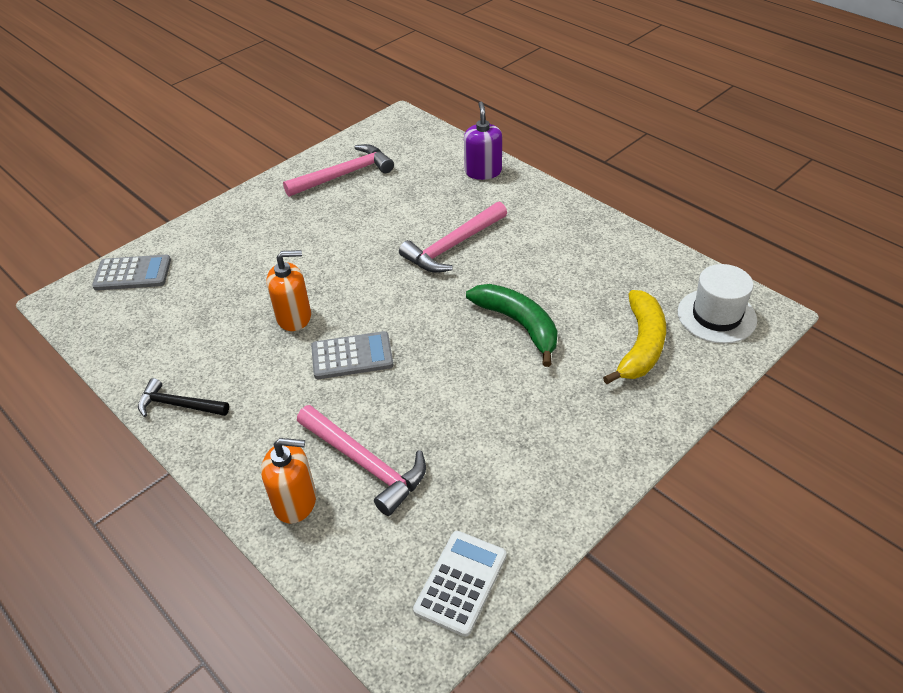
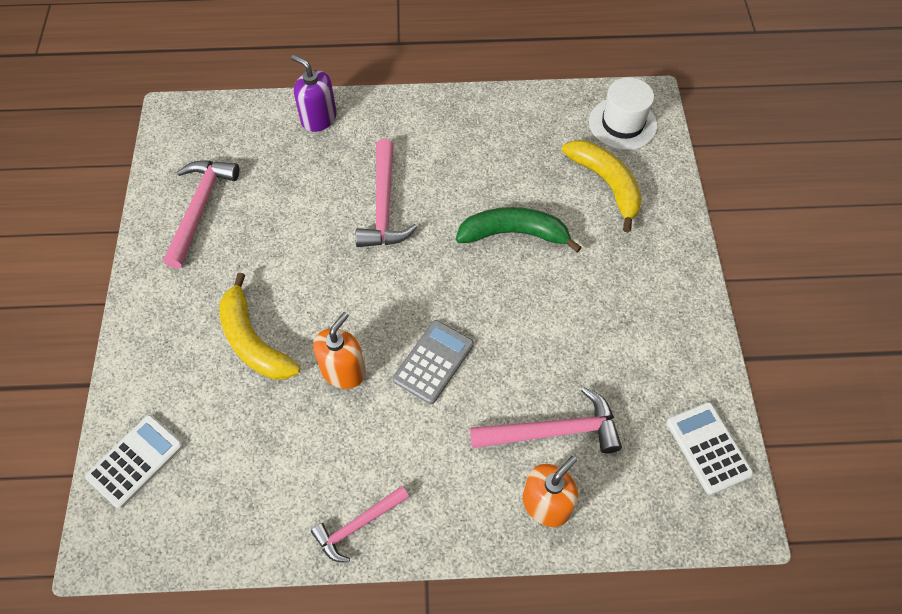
camera: 50 degrees left, 15 degrees up
grey calculator [92,255,171,290] -> white calculator [85,415,183,509]
black hammer [138,378,229,417] -> pink hammer [311,486,409,562]
none -> yellow banana [219,273,300,380]

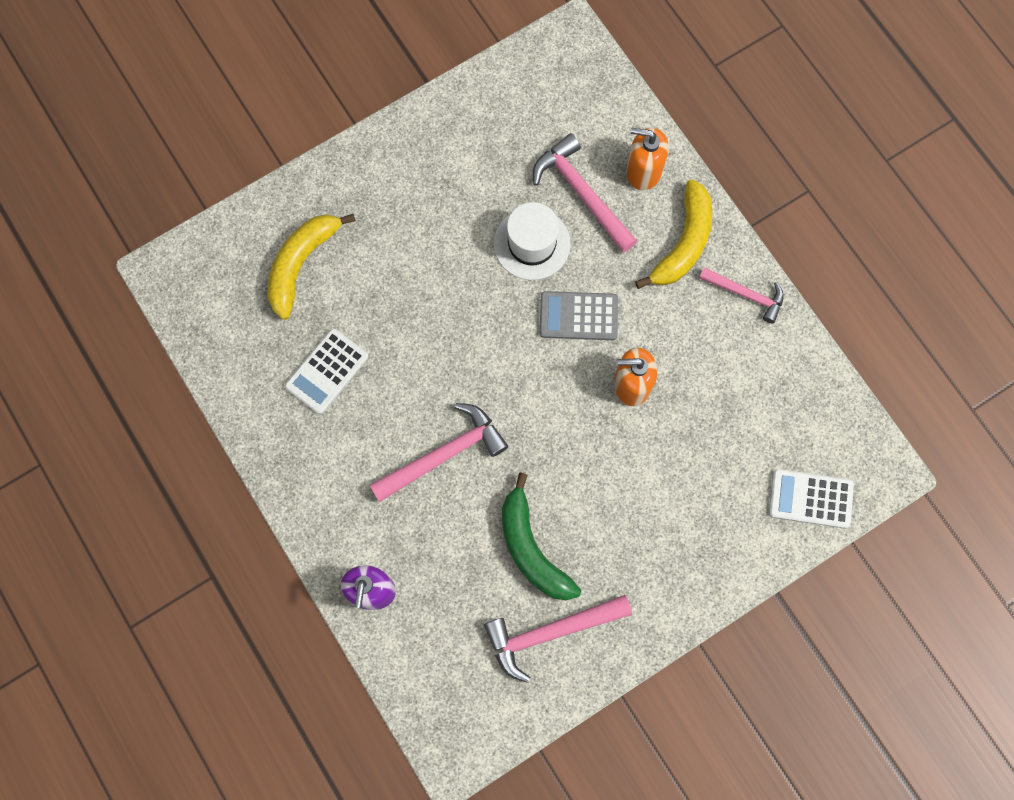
camera: 120 degrees left, 15 degrees up
yellow banana [219,273,300,380] -> yellow banana moved to [635,179,712,289]
green banana [456,207,582,253] -> green banana moved to [502,473,581,600]
white hat [589,77,657,150] -> white hat moved to [494,202,571,280]
white calculator [666,402,753,495] -> white calculator moved to [285,328,369,414]

